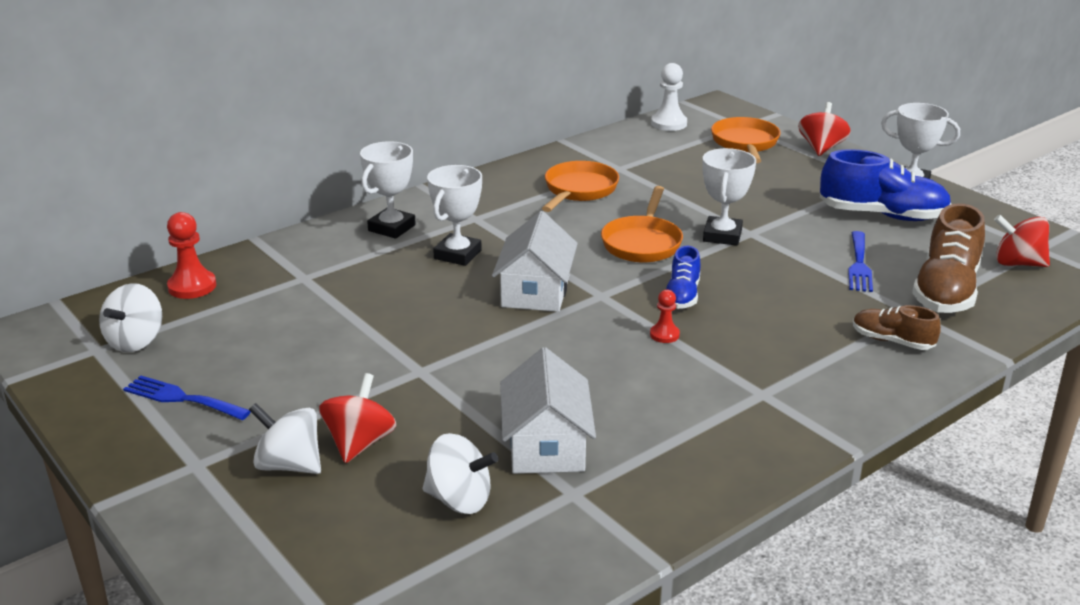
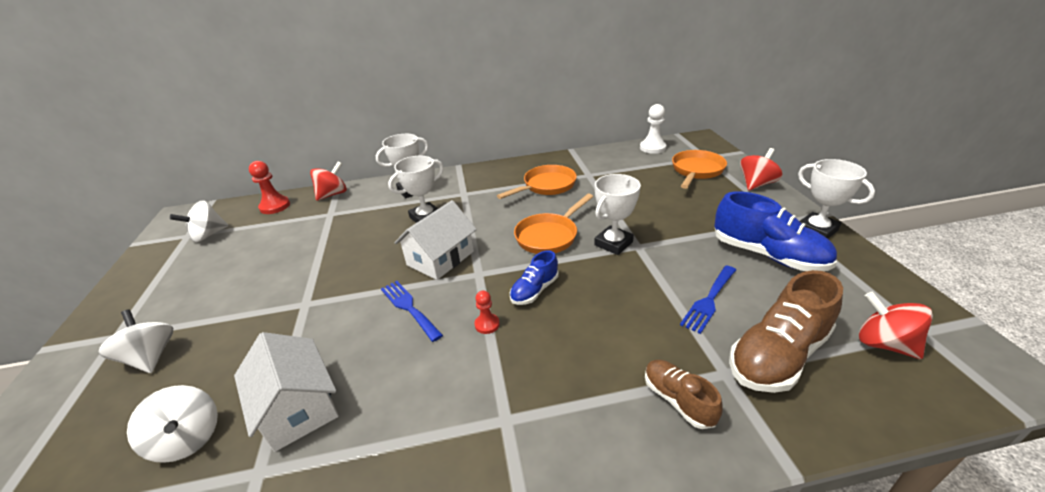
camera: 30 degrees right, 5 degrees up
blue fork [123,375,251,420] -> blue fork moved to [381,281,443,342]
red spinning top [319,373,396,463] -> red spinning top moved to [310,161,347,201]
white house [500,347,596,474] -> white house turned 60 degrees counterclockwise [234,332,339,452]

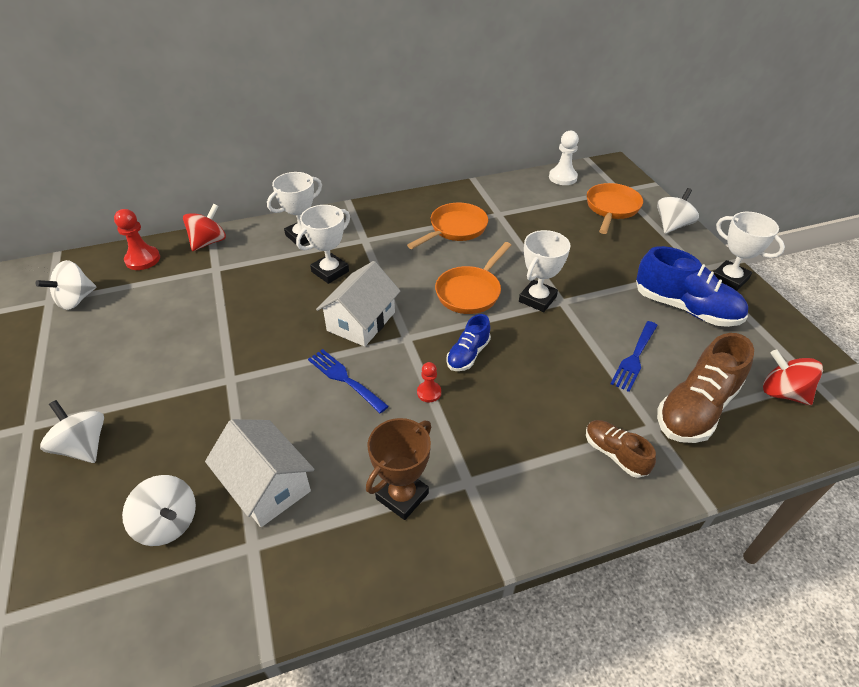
camera: 10 degrees left, 10 degrees up
red spinning top [740,148,783,191] -> white spinning top [657,188,699,234]
none -> brown trophy [366,418,431,520]

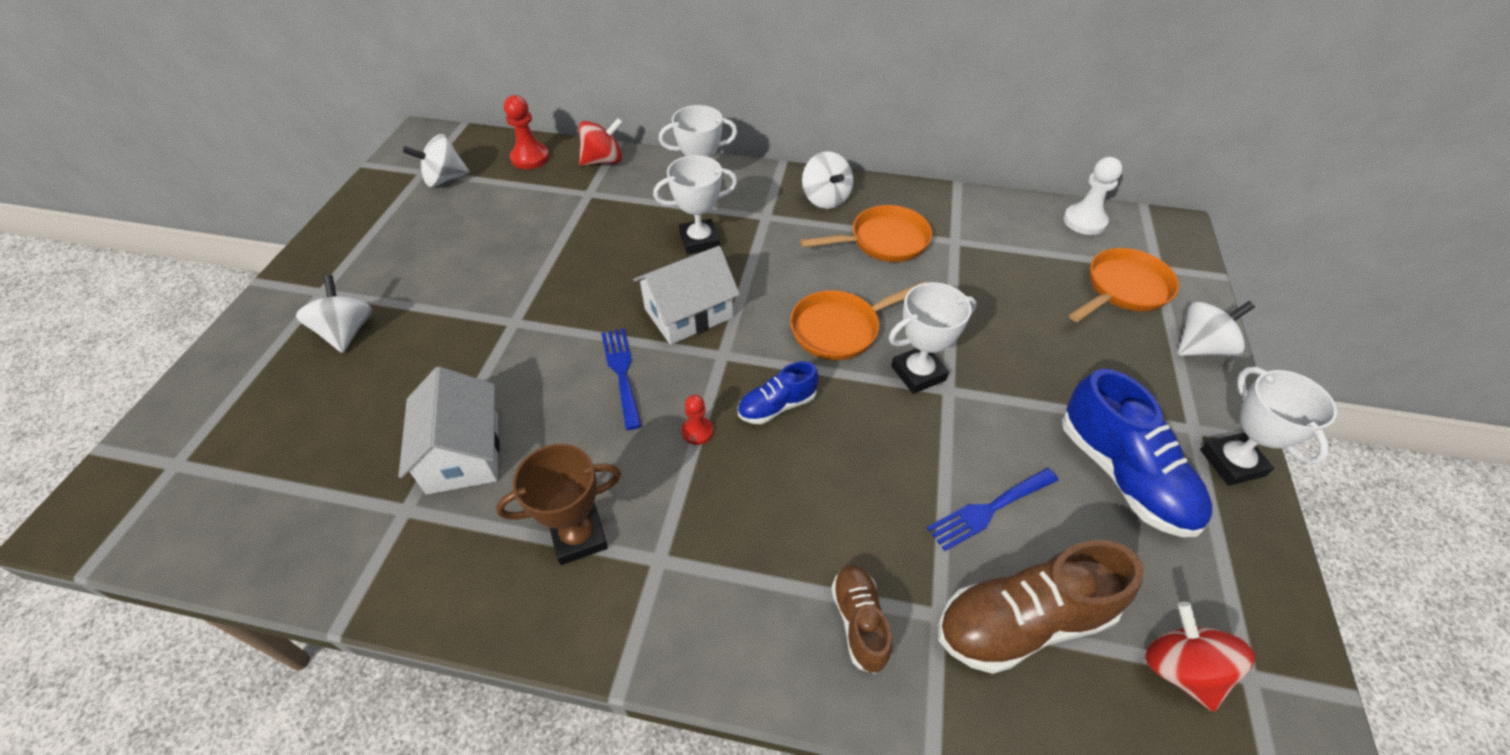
camera: 30 degrees right, 5 degrees up
white spinning top [122,475,196,546] -> white spinning top moved to [802,151,853,209]

